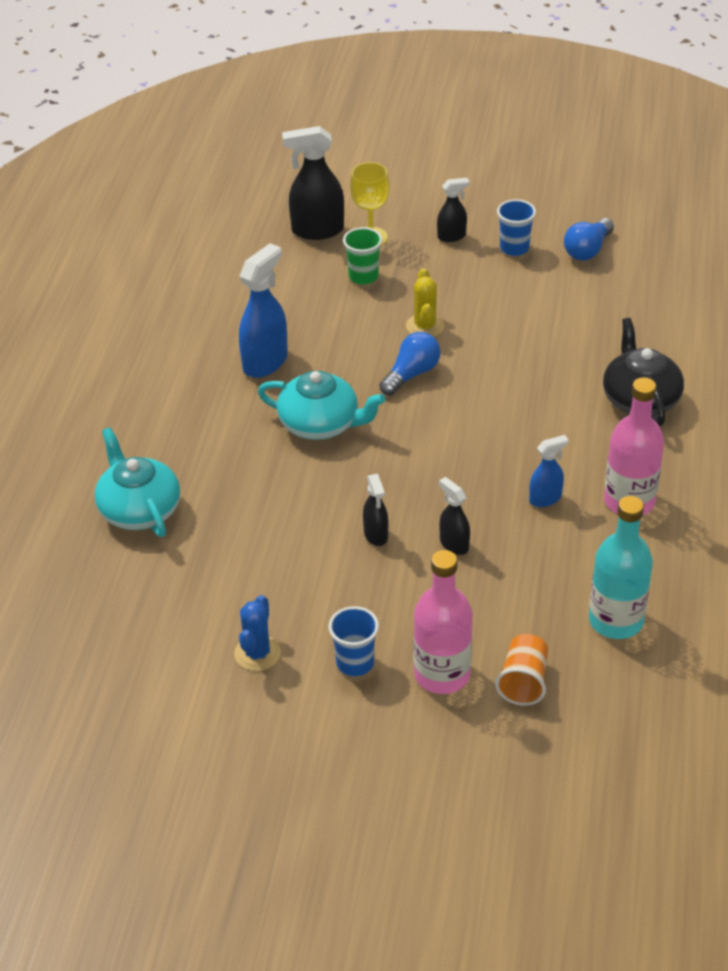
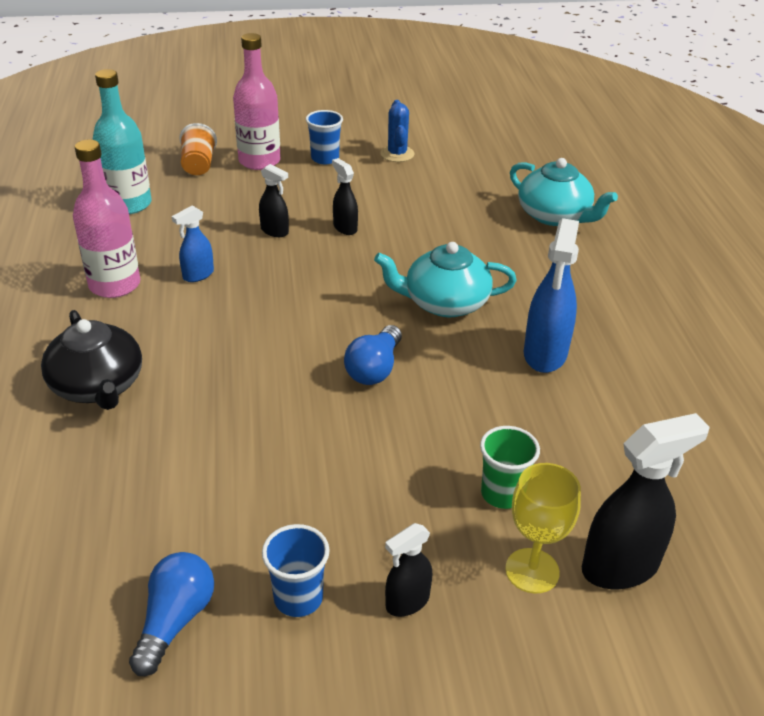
camera: 160 degrees right, 5 degrees down
yellow cactus [406,269,444,337] -> none

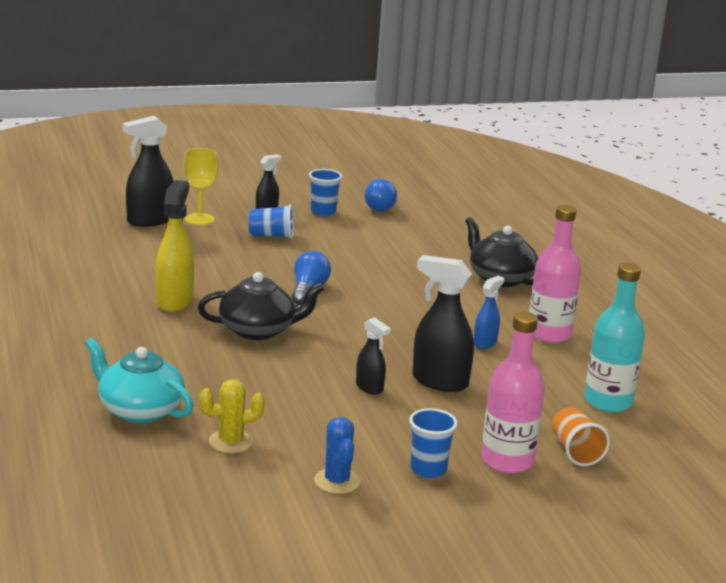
camera: 170 degrees right, 15 degrees down
black spray bottle [259,164,289,237] -> black spray bottle [412,255,474,392], size x1.79
turquoise teapot [374,242,517,317] -> black teapot [198,272,324,340]
green cup [480,426,540,509] -> none
blue spray bottle [524,218,579,373] -> yellow spray bottle [156,180,194,312]
none -> yellow cactus [199,379,265,453]
none -> blue cup [249,204,294,239]

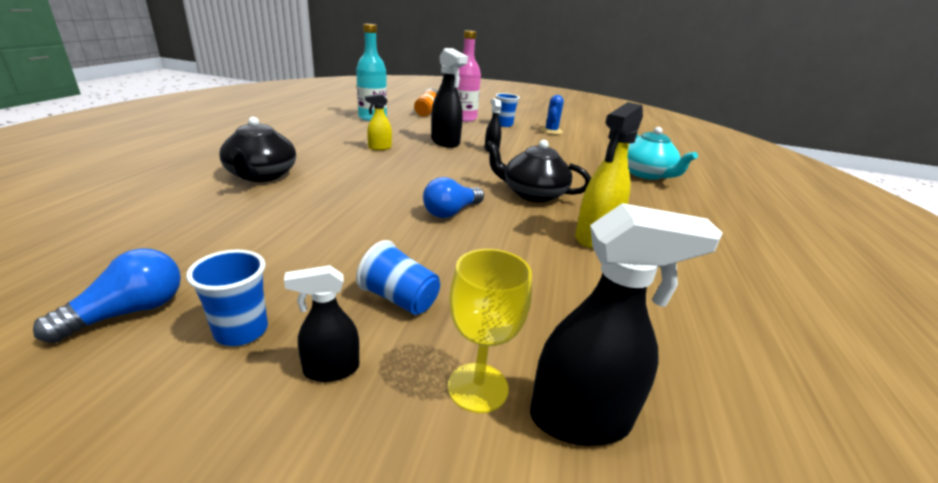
camera: 150 degrees left, 5 degrees up
yellow cactus [199,379,265,453] -> none
blue spray bottle [474,276,504,349] -> yellow spray bottle [365,94,392,150]
pink bottle [529,205,581,343] -> none

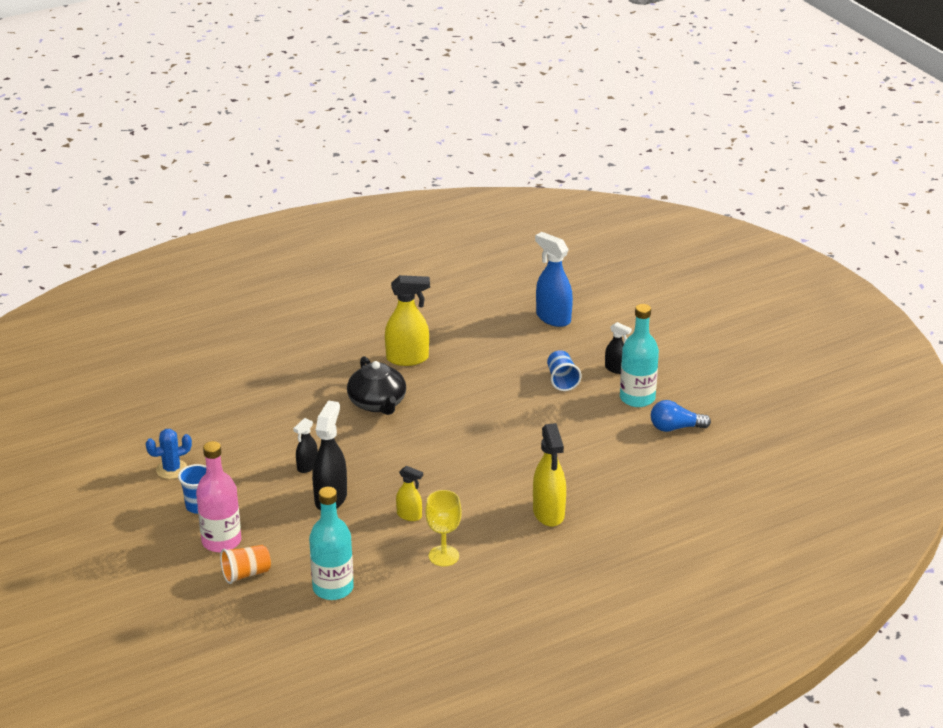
camera: 130 degrees left, 5 degrees up
blue cup [186,250,268,346] -> turquoise bottle [620,304,659,407]
black teapot [219,117,296,182] -> yellow spray bottle [533,423,566,527]
blue light bulb [423,177,484,218] -> none
yellow goblet [448,249,532,413] -> yellow goblet moved to [425,490,462,566]
black spray bottle [530,203,723,446] -> blue spray bottle [535,232,573,327]
turquoise teapot [628,127,698,180] -> none

